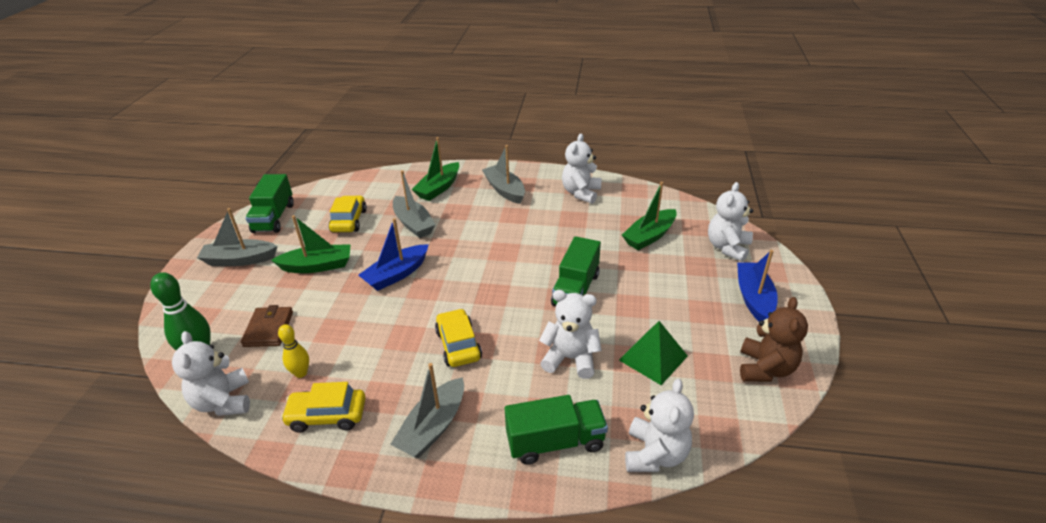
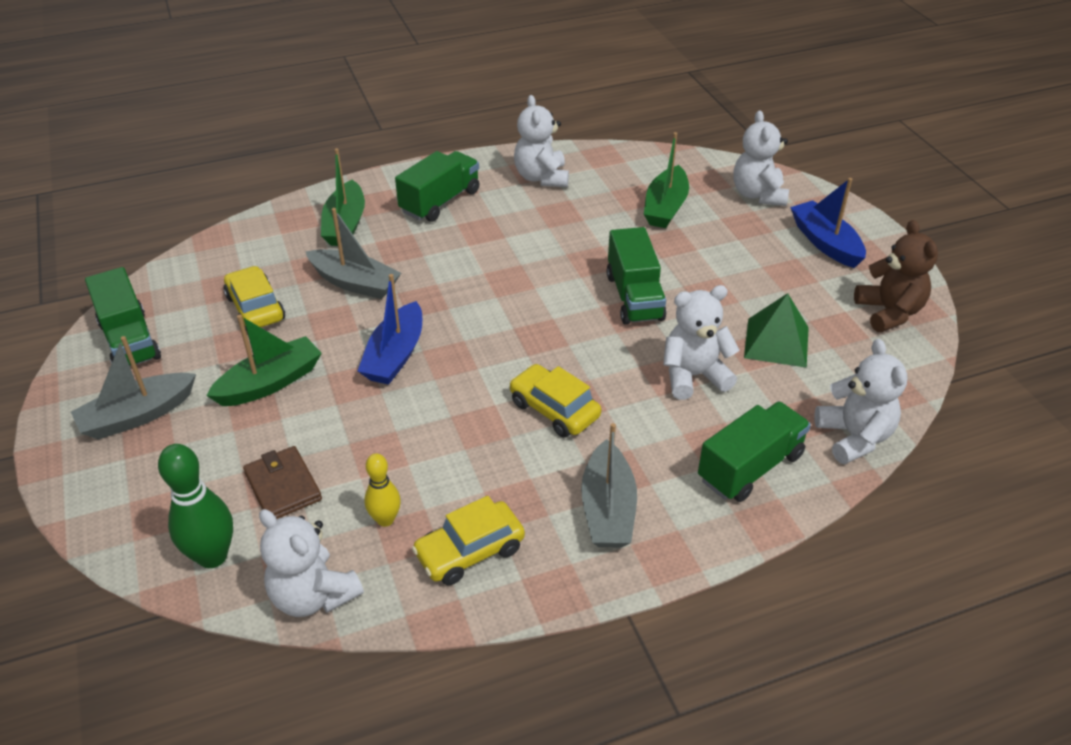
camera: 30 degrees left, 5 degrees up
grey boat [482,145,525,204] -> green truck [395,151,479,222]

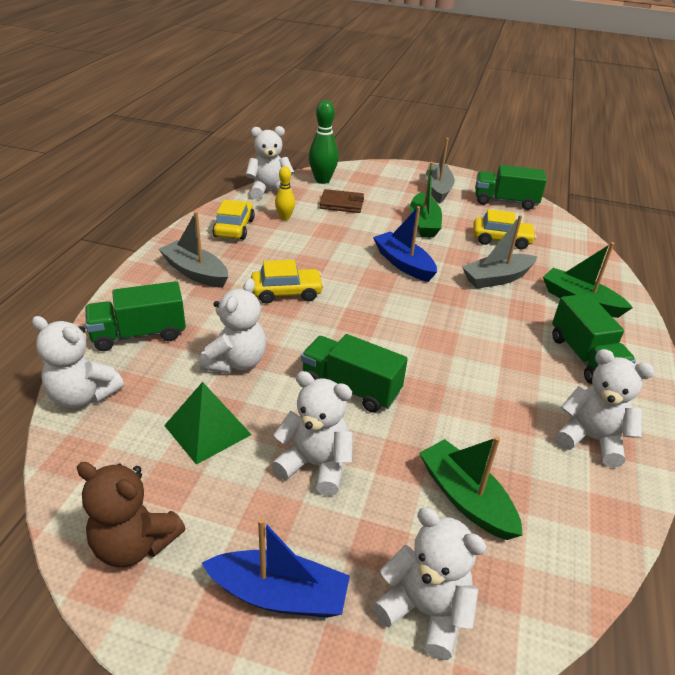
camera: 125 degrees right, 5 degrees down
green truck [698,401,811,502] -> green truck turned 75 degrees clockwise [85,281,186,351]
none -> white teddy bear [272,371,353,496]

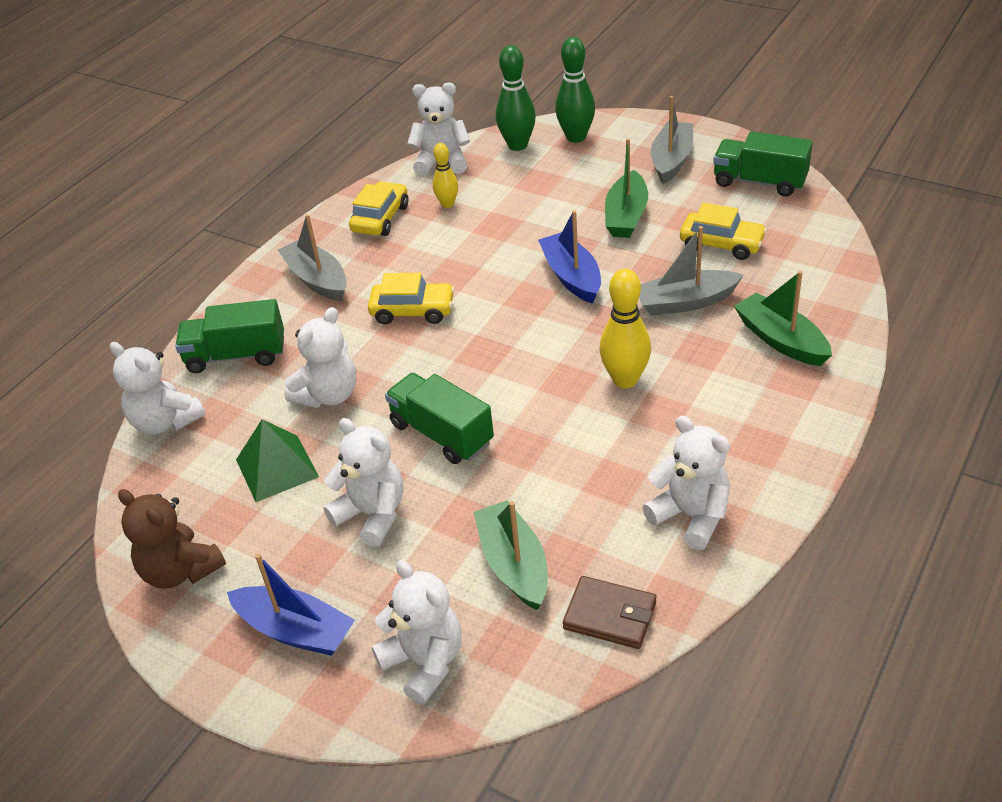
camera: 20 degrees right, 5 degrees up
brown wallet [320,189,364,213] -> brown wallet moved to [563,576,656,649]
green truck [552,294,636,384] -> none
none -> green bowling pin [555,37,595,143]
none -> yellow bowling pin [599,269,651,388]

